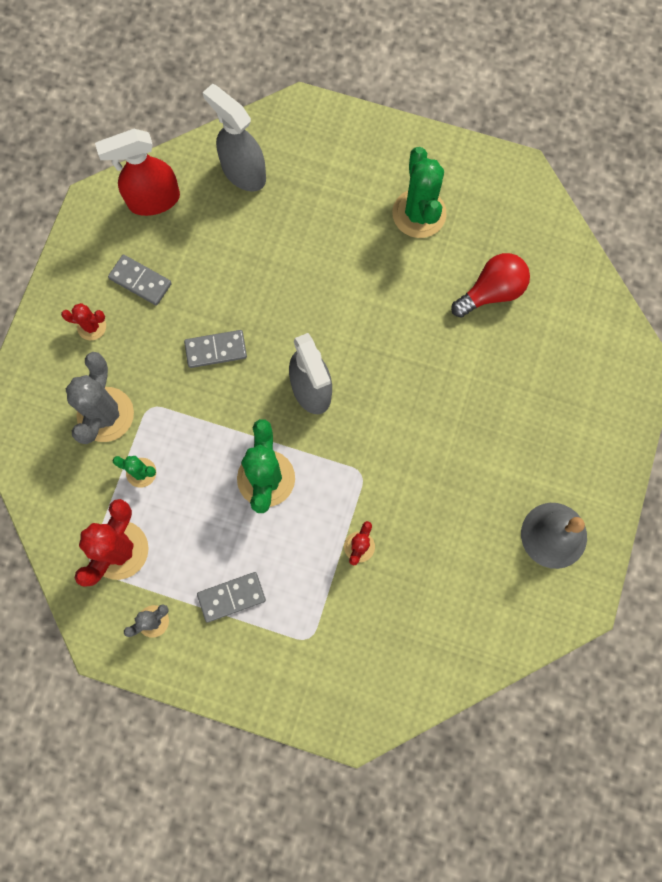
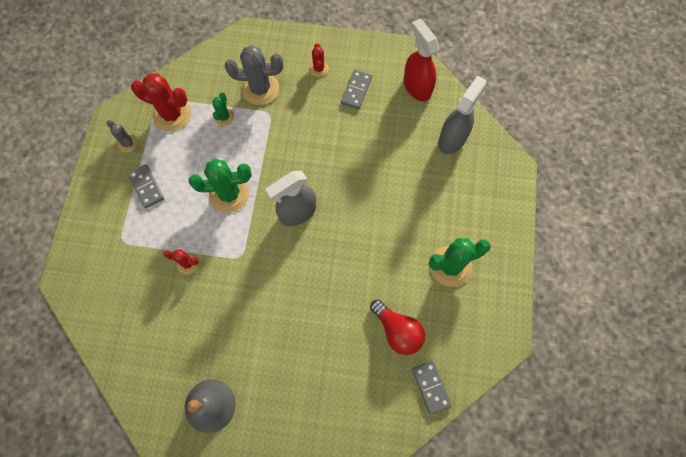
camera: 80 degrees right, 5 degrees down
grey domino [184,330,247,368] -> grey domino moved to [412,361,452,414]

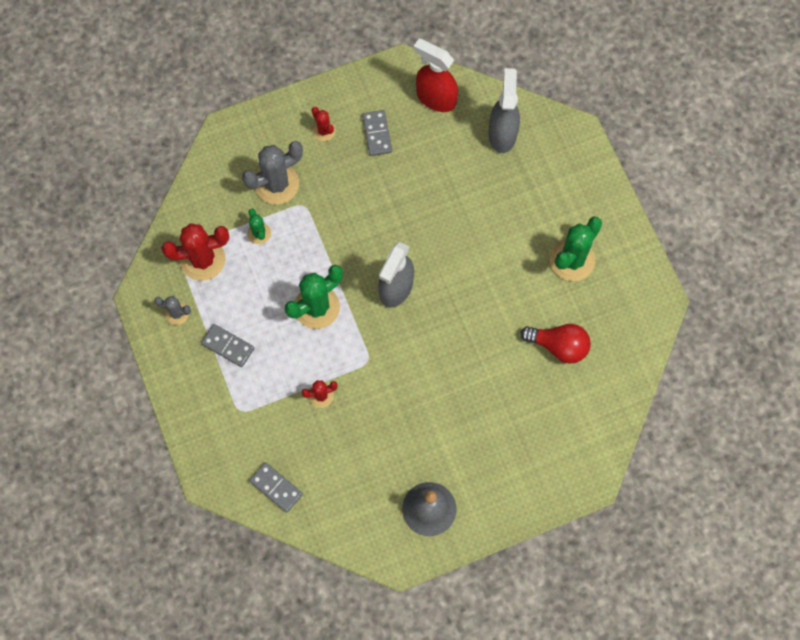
camera: 30 degrees left, 0 degrees up
grey domino [412,361,452,414] -> grey domino moved to [249,462,303,513]

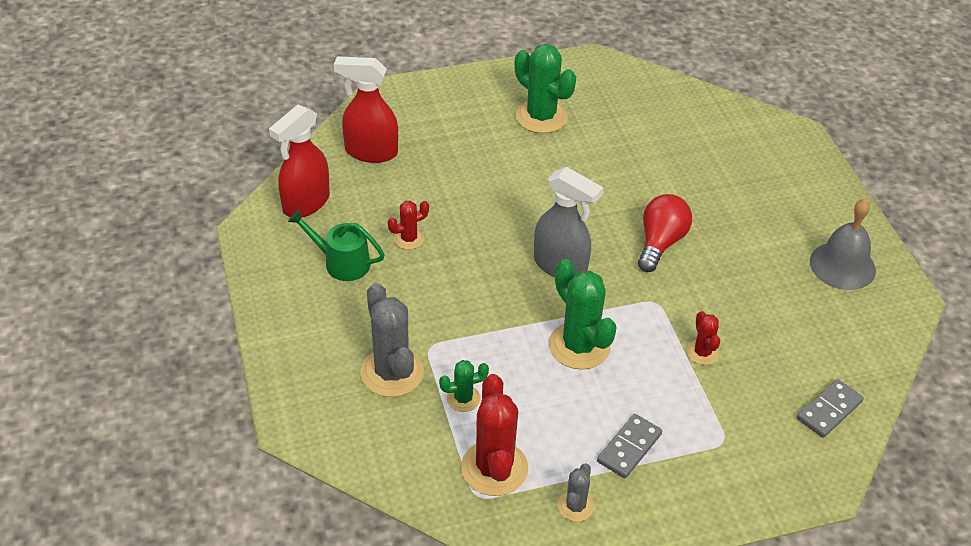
camera: 85 degrees left, 25 degrees down
red cactus [312,107,336,141] -> red cactus moved to [388,201,429,250]
grey domino [362,110,392,156] -> green watering can [288,210,385,281]
grey spray bottle [489,68,520,153] -> red spray bottle [334,56,398,163]
red light bulb [520,324,591,364] -> red light bulb moved to [638,194,692,272]

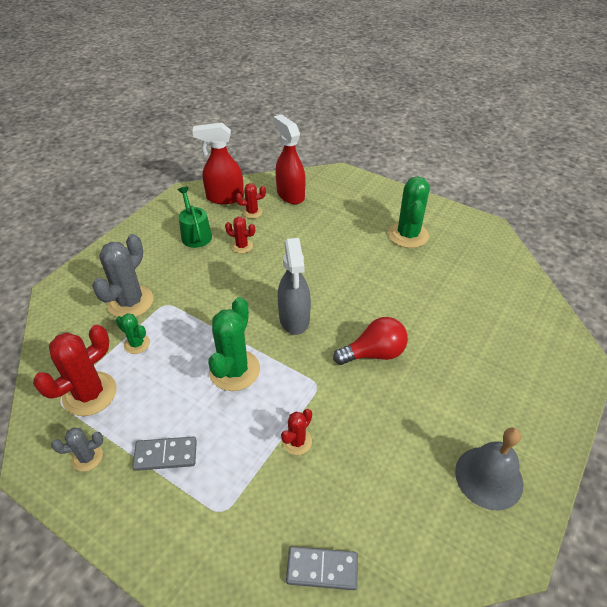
camera: 50 degrees right, 0 degrees up
none -> red cactus [236,183,266,219]

